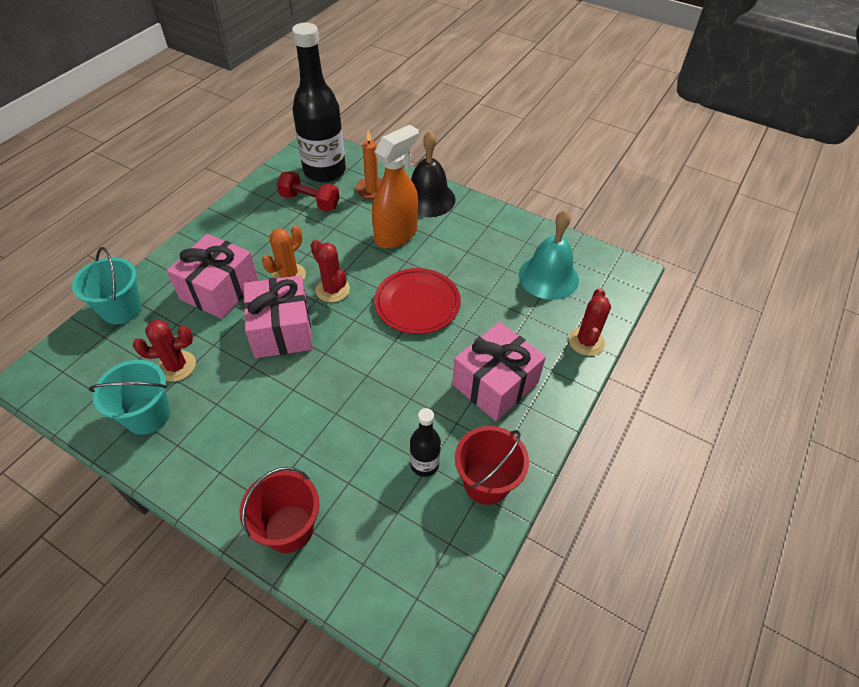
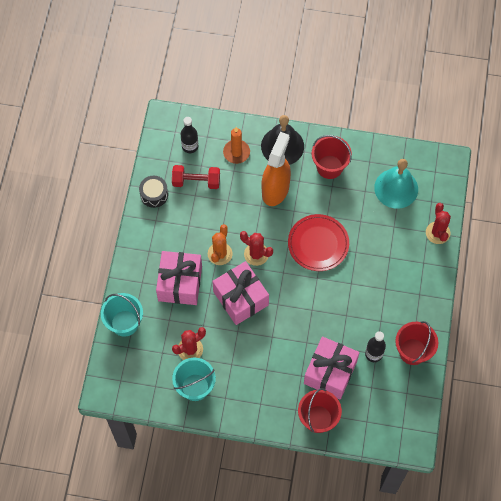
camera: 20 degrees left, 15 degrees up
black bottle [292,23,346,182] -> black bottle [181,117,198,153], size x0.47
pink gift [452,322,546,421] -> pink gift moved to [304,336,360,399]
none -> black drum [139,176,168,208]
none -> red bucket [312,135,352,179]

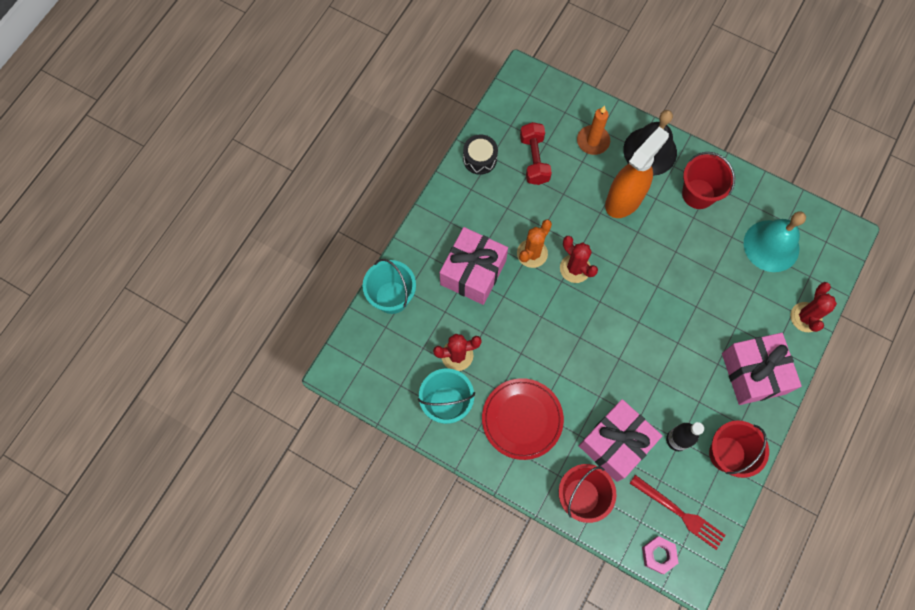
camera: 20 degrees right, 5 degrees up
red dumbbell [172,165,220,189] -> red dumbbell turned 60 degrees clockwise [520,122,552,185]
black bottle [181,117,198,153] -> none
pink gift [212,261,269,325] -> pink gift moved to [722,333,802,405]
red plate [288,214,349,271] -> red plate moved to [482,378,564,460]
none -> red fork [629,475,726,550]
none -> pink nut [642,536,678,574]

